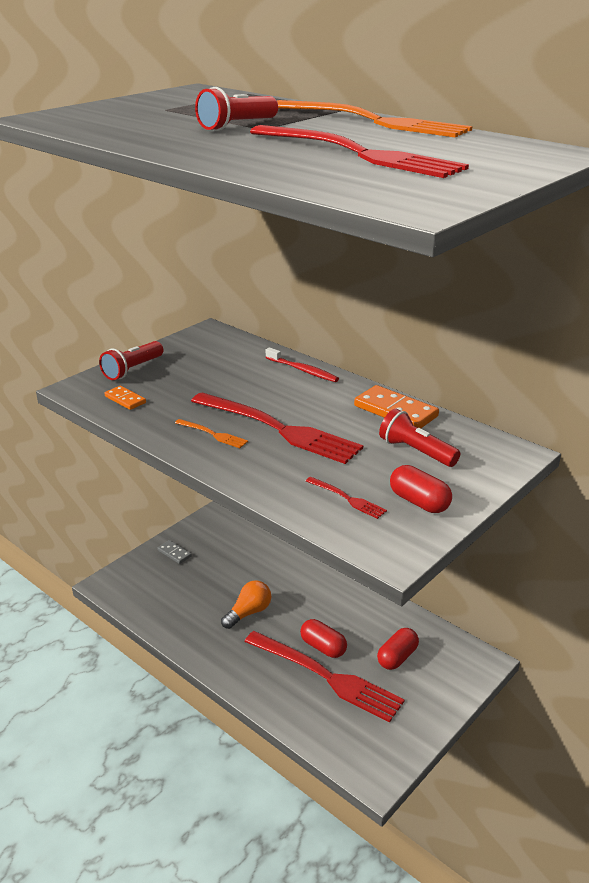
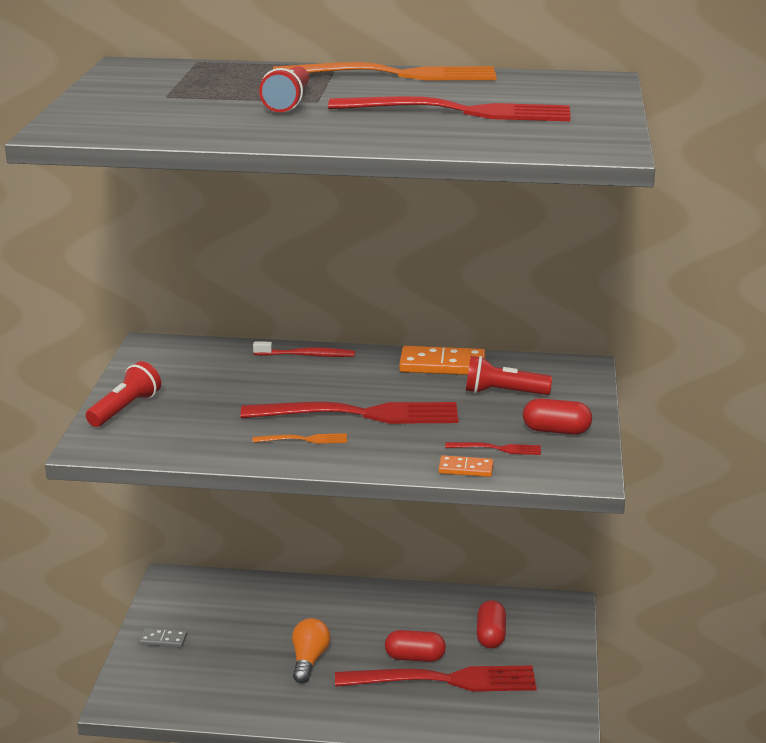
camera: 35 degrees left, 5 degrees down
red flashlight [99,341,163,380] -> red flashlight turned 150 degrees counterclockwise [86,361,161,427]
orange domino [104,386,146,410] -> orange domino moved to [438,455,493,477]

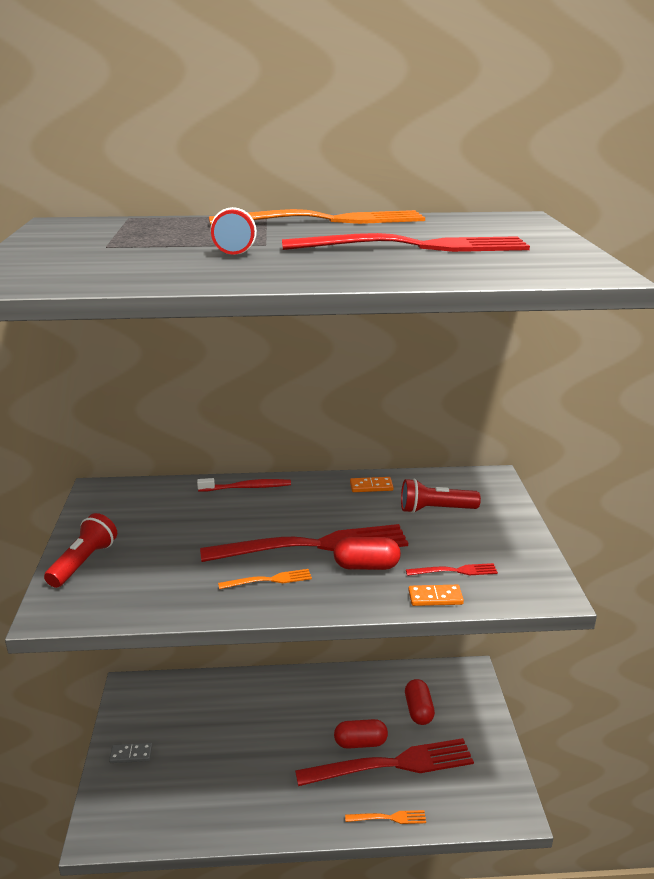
camera: 10 degrees left, 0 degrees up
orange light bulb [292,618,330,683] -> none
orange domino [399,346,486,375] -> orange domino [350,477,394,492], size x0.55
red capsule [523,398,592,435] -> red capsule moved to [334,537,401,570]
none -> orange fork [345,810,426,824]

